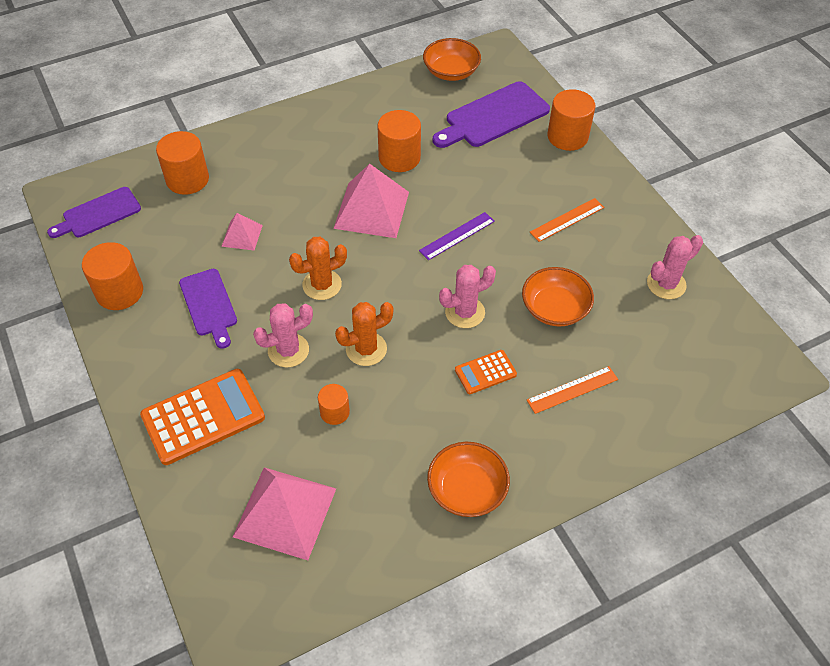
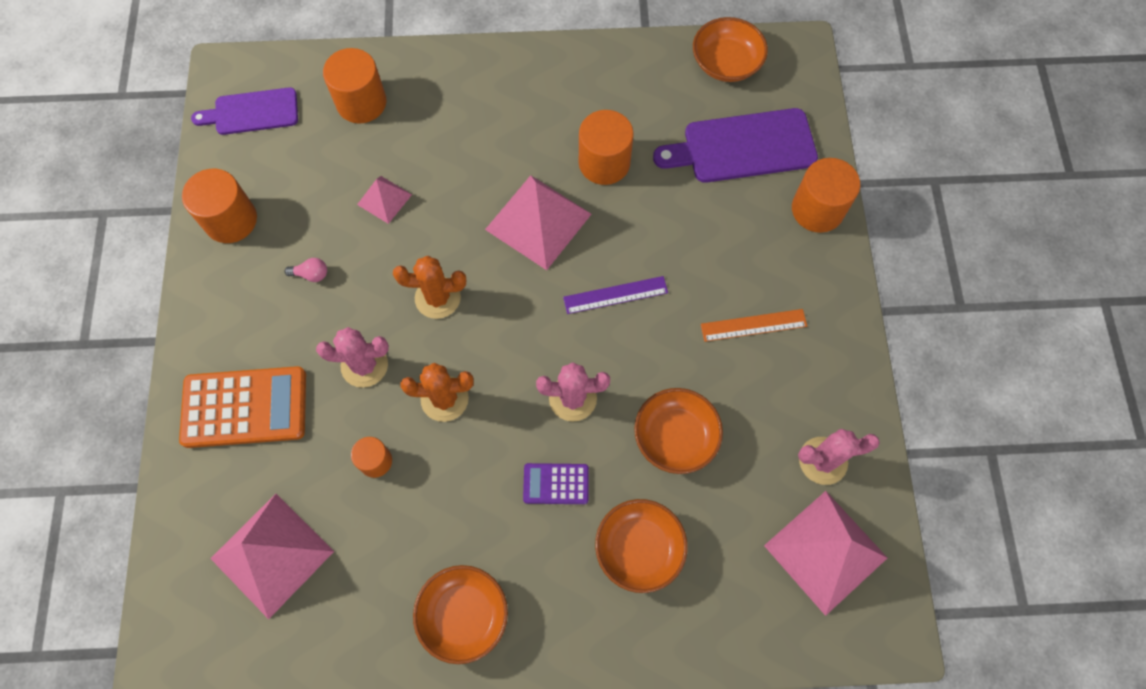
camera: 25 degrees right, 15 degrees up
purple cutting board [179,269,237,349] -> pink light bulb [284,258,327,282]
orange calculator [455,350,517,394] -> purple calculator [523,463,589,504]
orange ruler [527,366,618,414] -> orange bowl [595,499,688,593]
none -> pink pyramid [764,491,887,616]

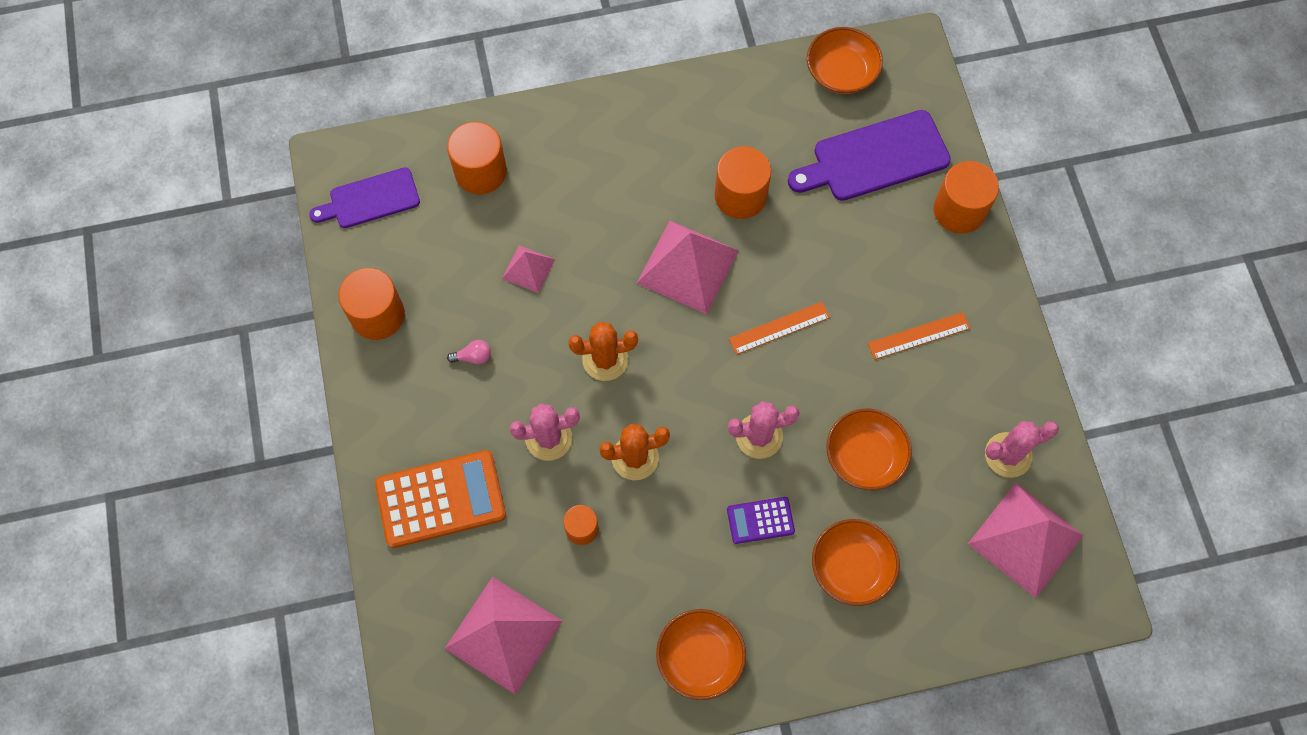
camera: 10 degrees left, 0 degrees up
purple ruler [563,276,668,314] -> orange ruler [729,302,830,355]

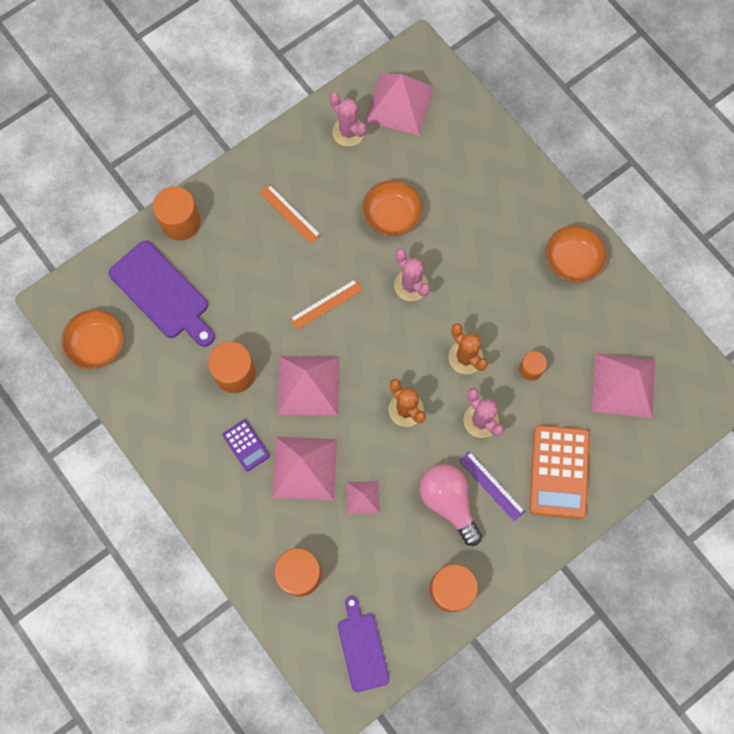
camera: 115 degrees left, 5 degrees up
purple cutting board [309,167,420,228] -> purple cutting board turned 150 degrees counterclockwise [338,596,390,692]
orange calculator [375,450,506,548] -> orange calculator turned 135 degrees counterclockwise [530,425,590,519]
pink light bulb [447,340,491,365] -> pink light bulb [419,464,482,546], size x2.48
purple calculator [727,497,795,544] -> purple calculator moved to [222,419,270,472]
orange ruler [729,302,830,355] -> orange ruler turned 75 degrees counterclockwise [290,279,363,330]
orange bowl [812,519,900,606] -> none
none -> pink pyramid [272,437,337,500]
none -> purple ruler [459,451,525,521]

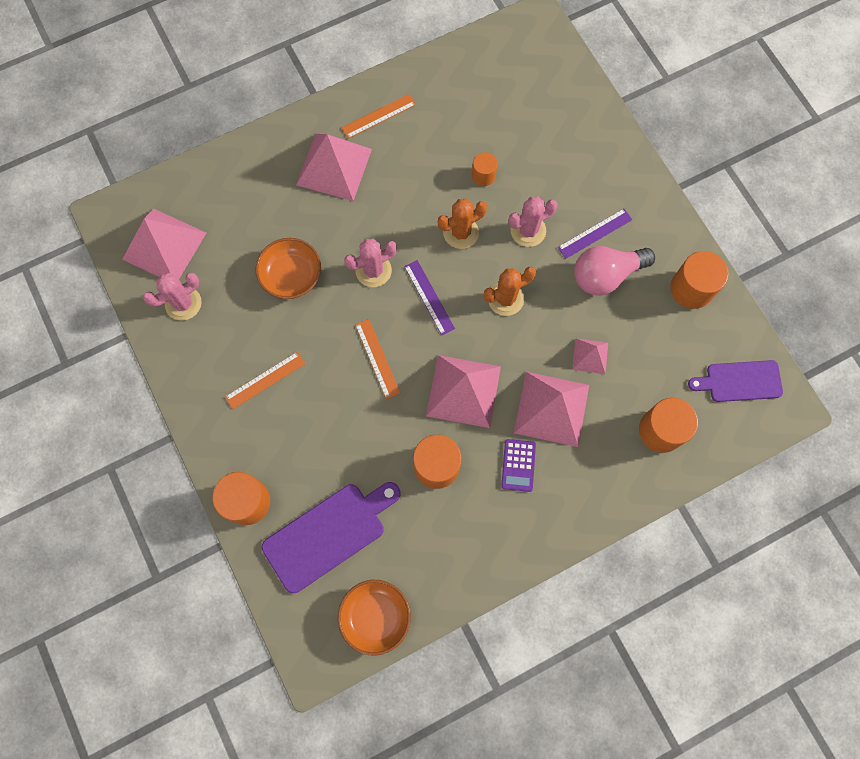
camera: 80 degrees left, 0 degrees up
purple calculator [222,419,270,472] -> purple calculator turned 120 degrees clockwise [501,439,536,492]
orange calculator [530,425,590,519] -> none
orange bowl [546,225,607,283] -> orange ruler [342,94,416,139]
pink pyramid [591,353,655,418] -> pink pyramid moved to [296,134,372,201]
none -> purple ruler [404,260,455,335]

